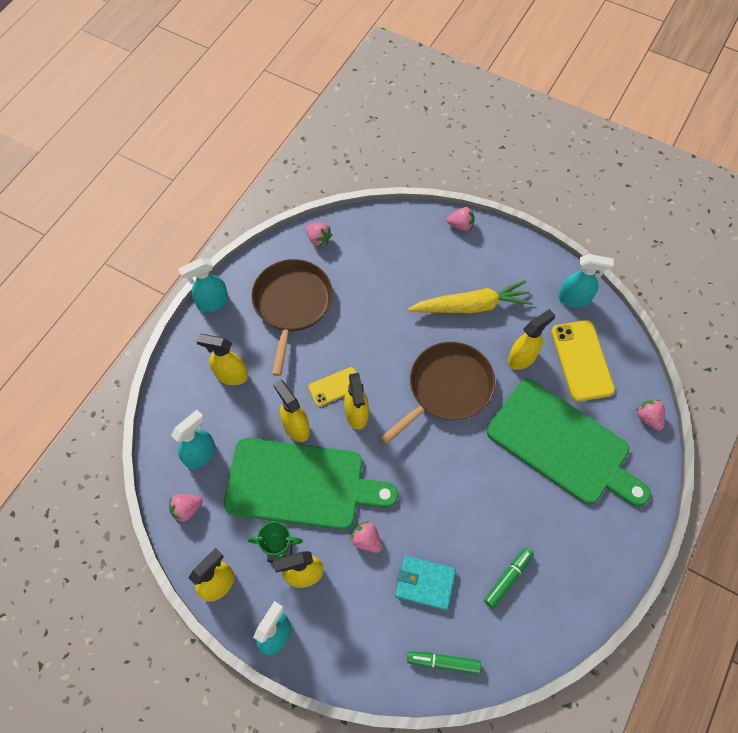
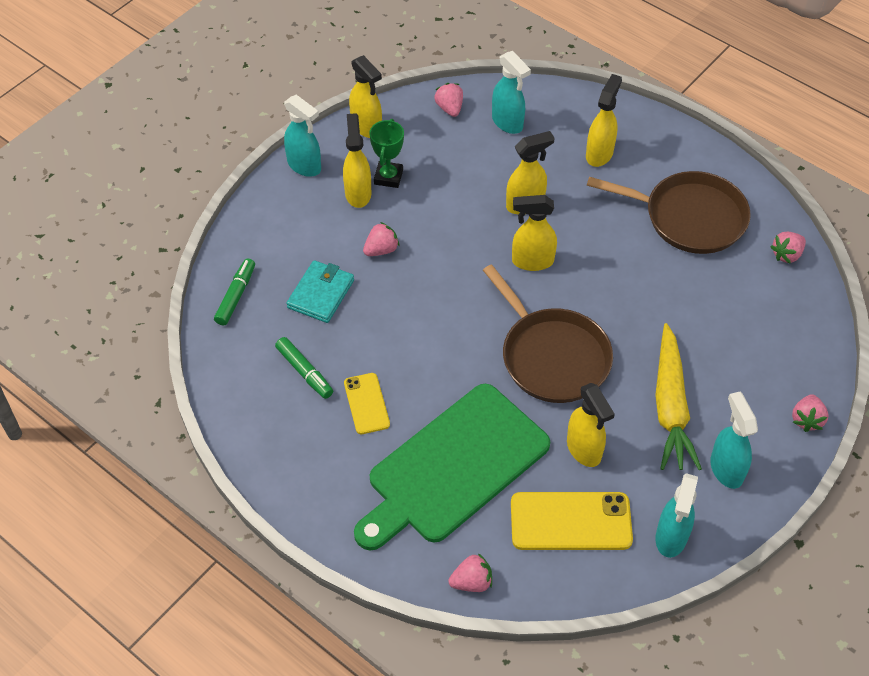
camera: 100 degrees right, 10 degrees down
turquoise spray bottle [179,258,229,312] -> turquoise spray bottle moved to [710,392,758,489]
green cutting board [224,438,398,530] -> none
yellow phone [308,367,356,406] -> yellow phone moved to [344,373,390,434]

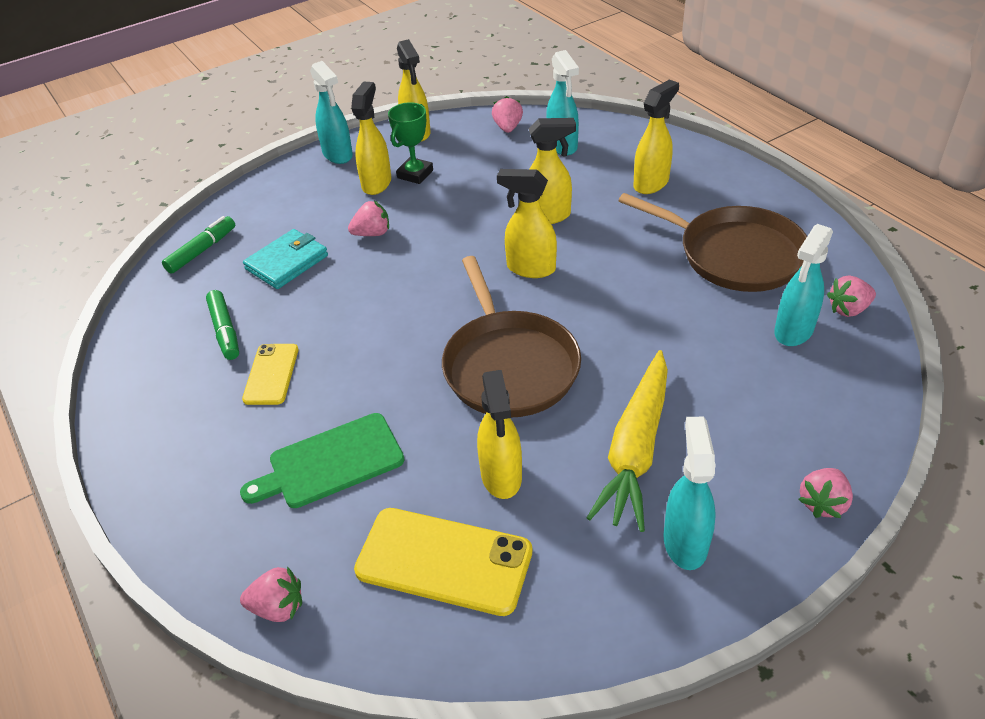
camera: 20 degrees right, 10 degrees down
green cutting board [354,384,550,550] -> green cutting board [240,413,405,508], size x0.56
turquoise spray bottle [656,473,698,558] -> turquoise spray bottle moved to [774,224,833,346]

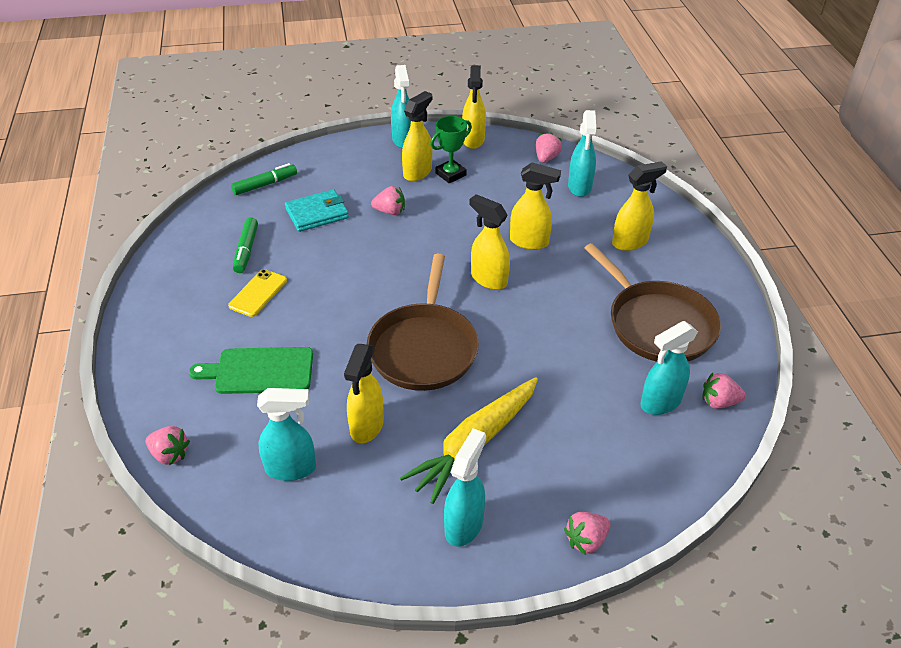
camera: 20 degrees right, 0 degrees up
yellow phone [354,508,532,616] -> turquoise spray bottle [257,388,316,481]

